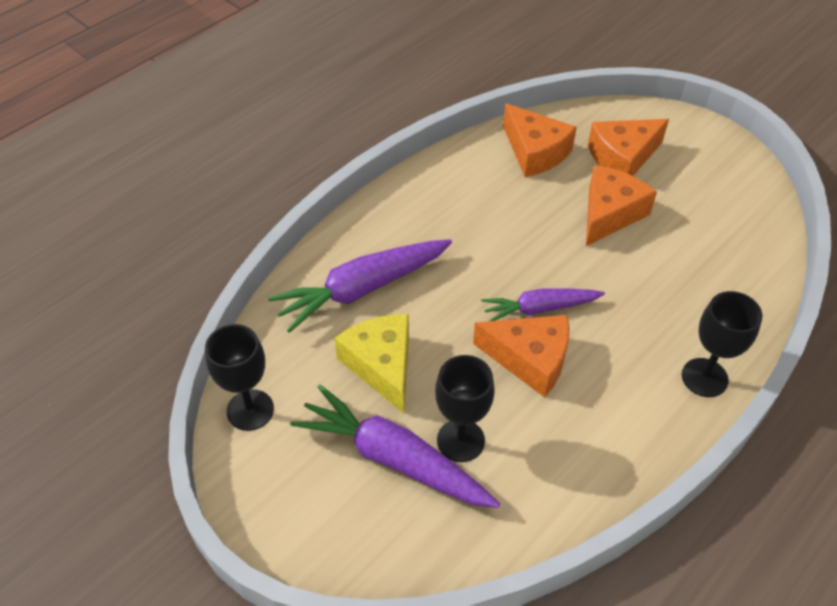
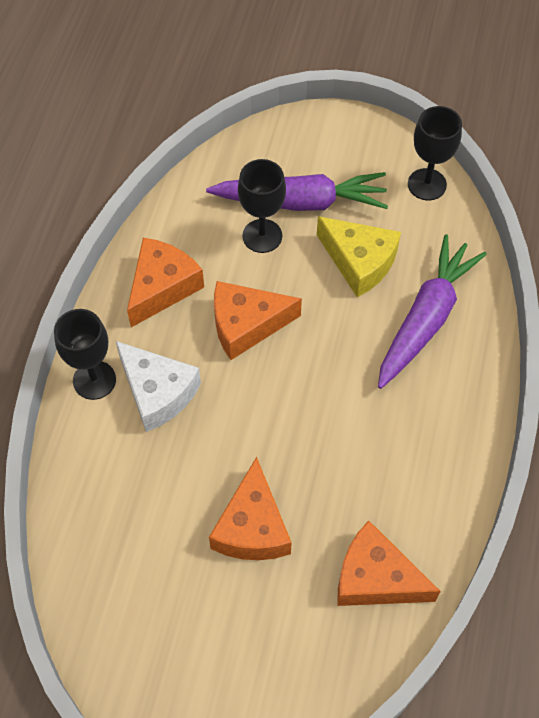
camera: 150 degrees right, 10 degrees up
purple carrot [481,288,605,321] -> none
orange cheese [588,119,669,176] -> orange cheese moved to [127,238,204,327]
none -> white cheese [115,341,201,432]

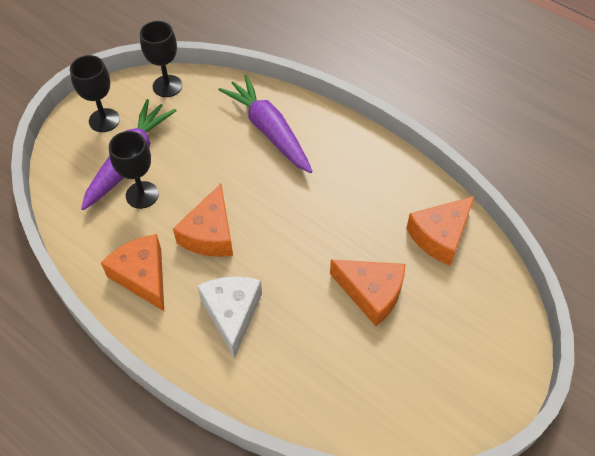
camera: 65 degrees left, 5 degrees down
black goblet [54,309,116,400] -> black goblet moved to [70,55,120,132]
white cheese [115,341,201,432] -> white cheese turned 75 degrees counterclockwise [197,276,262,359]
yellow cheese [317,216,401,297] -> none

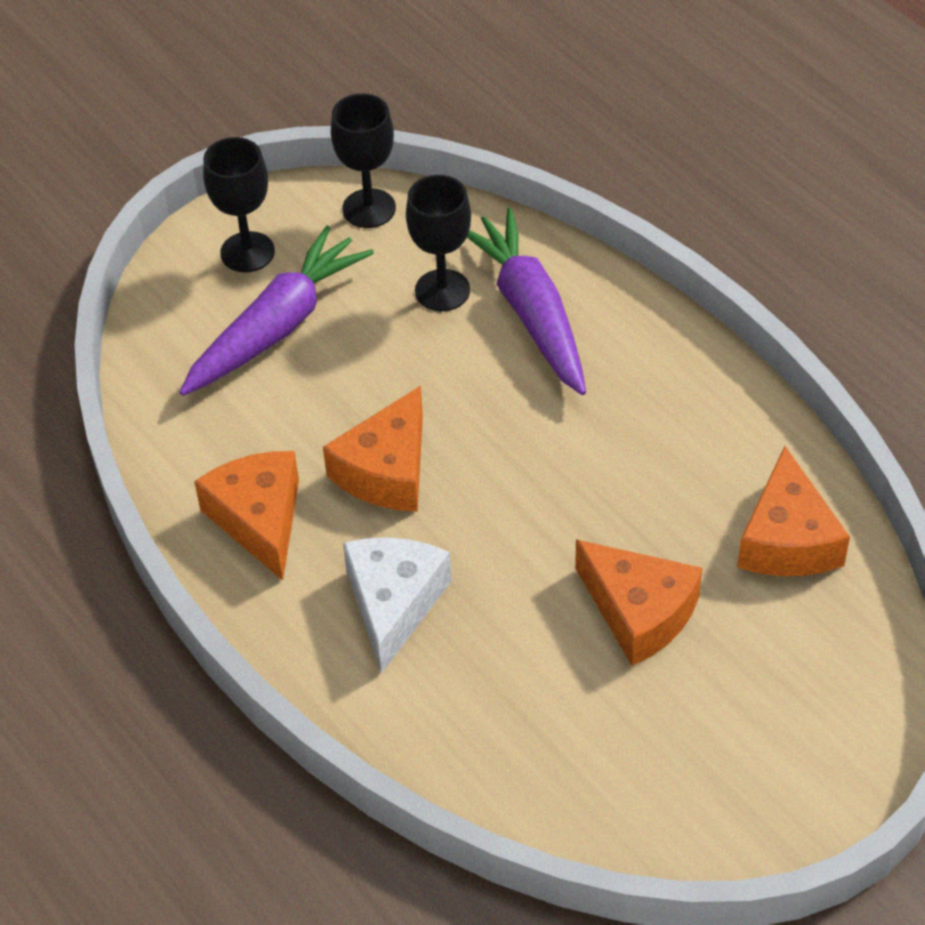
camera: 15 degrees right, 5 degrees down
black goblet [109,131,159,209] -> black goblet moved to [406,175,471,311]
orange cheese [406,196,475,266] -> orange cheese turned 60 degrees counterclockwise [737,446,850,576]

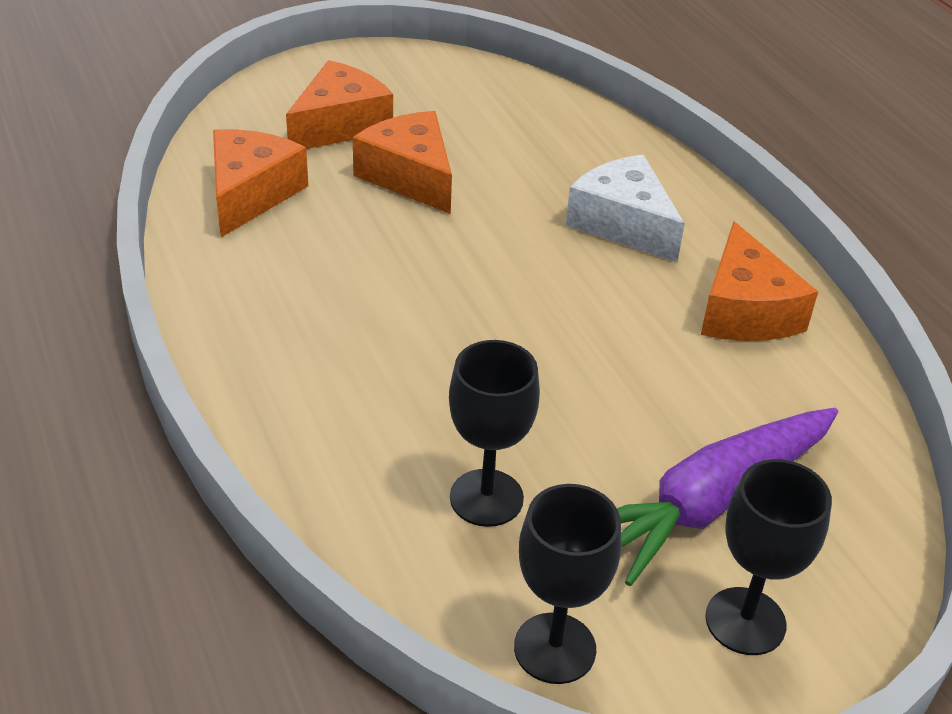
camera: 170 degrees left, 10 degrees down
orange cheese [323,386,423,512] -> orange cheese moved to [286,60,393,149]
white cheese [343,537,451,674] -> white cheese turned 120 degrees clockwise [566,155,685,262]
purple carrot [467,208,586,395] -> none

